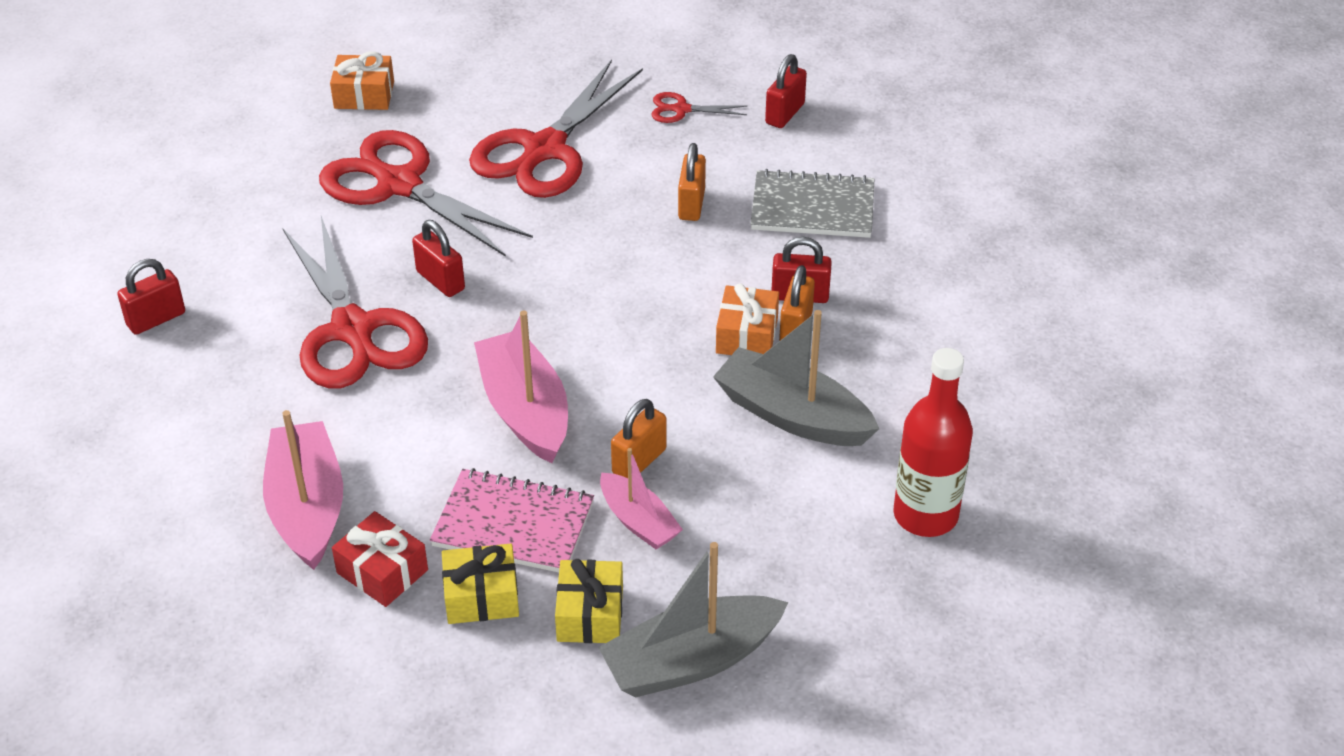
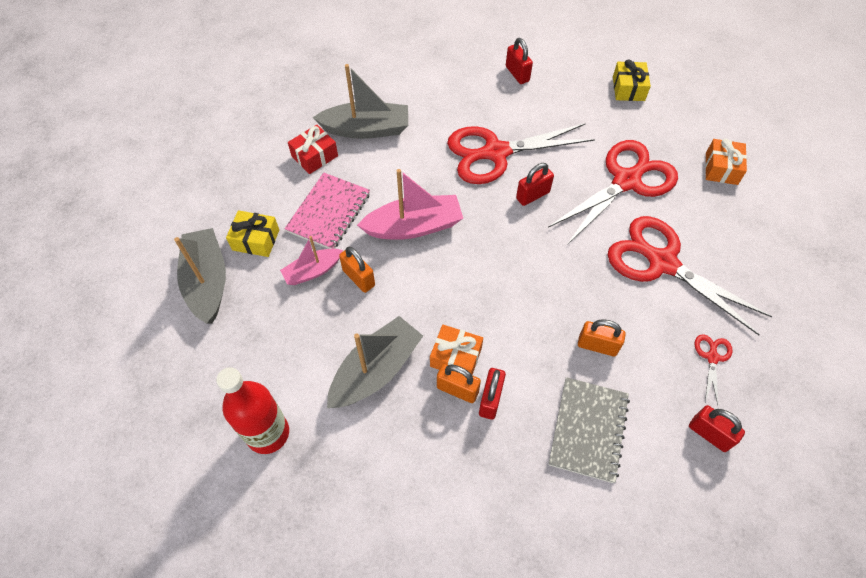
camera: 100 degrees right, 15 degrees up
pink boat [263,410,343,570] -> grey boat [313,64,408,139]
yellow gift [442,543,519,624] -> yellow gift moved to [613,60,651,101]

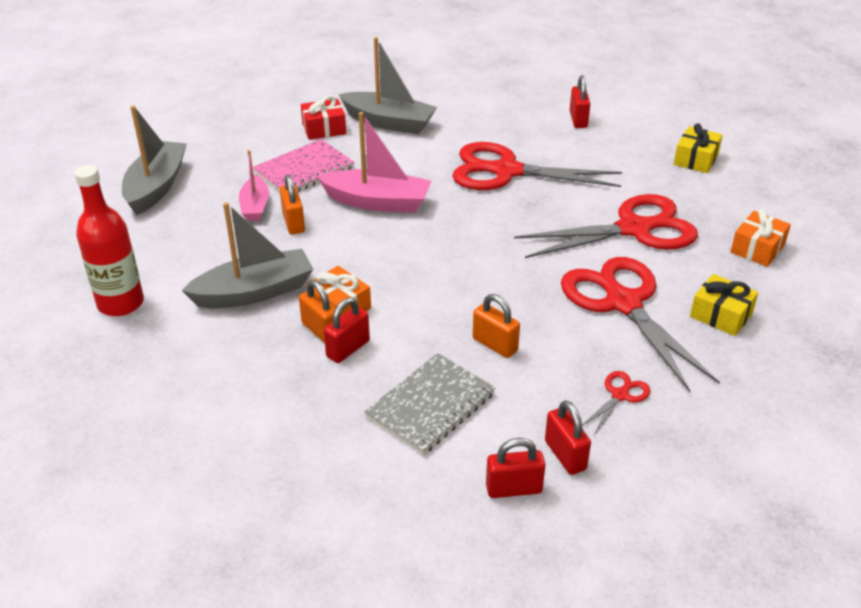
camera: 25 degrees right, 20 degrees down
yellow gift [226,210,279,257] -> yellow gift moved to [690,274,758,336]
pink boat [280,236,343,285] -> pink boat turned 90 degrees counterclockwise [239,150,269,221]
red padlock [516,163,554,206] -> red padlock moved to [486,438,546,498]

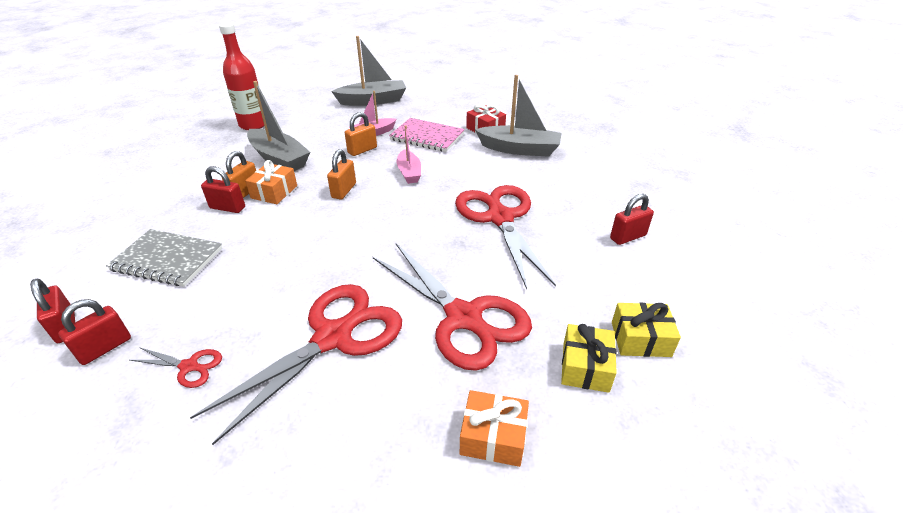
camera: 65 degrees right, 0 degrees up
pink boat [317,112,431,213] -> pink boat [396,125,421,184], size x0.60
grey boat [339,37,437,134] -> grey boat turned 75 degrees counterclockwise [475,75,561,157]
orange padlock [473,294,520,358] -> orange padlock moved to [327,149,356,200]
yellow gift [690,274,758,336] -> yellow gift moved to [561,324,617,393]

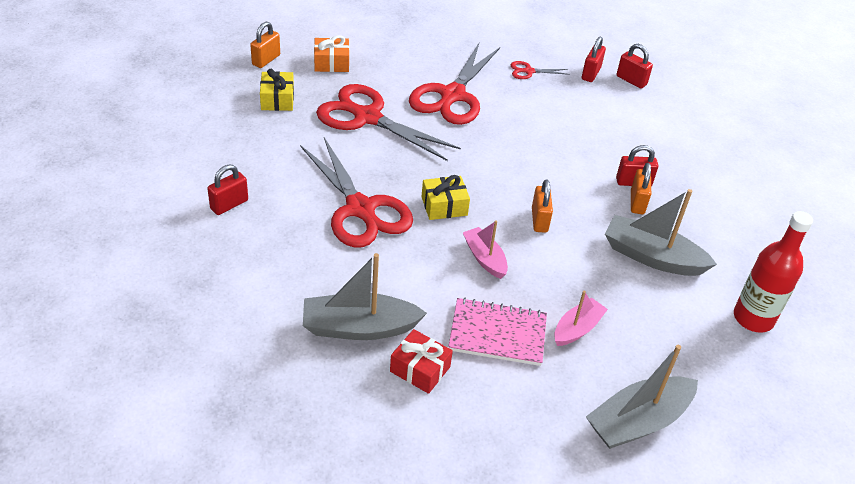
camera: 160 degrees right, 5 degrees up
grey notebook [106,229,222,287] -> none
orange gift [245,160,297,204] -> none
orange padlock [345,112,377,156] -> orange padlock moved to [250,22,280,68]
yellow gift [612,303,681,357] -> yellow gift moved to [421,175,470,220]

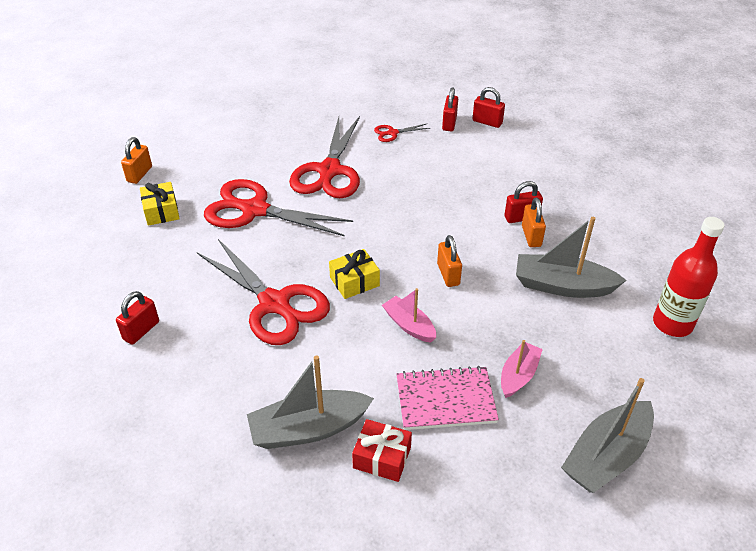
camera: 10 degrees left, 0 degrees up
orange gift [314,35,349,72] -> none

